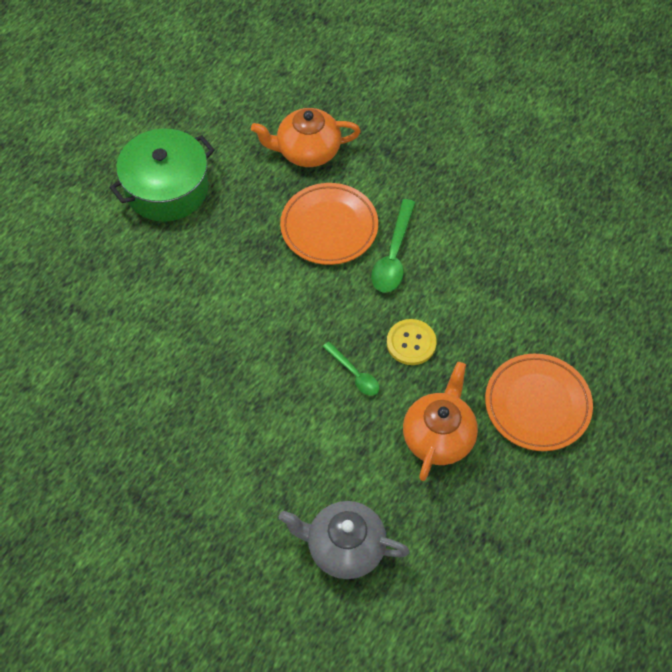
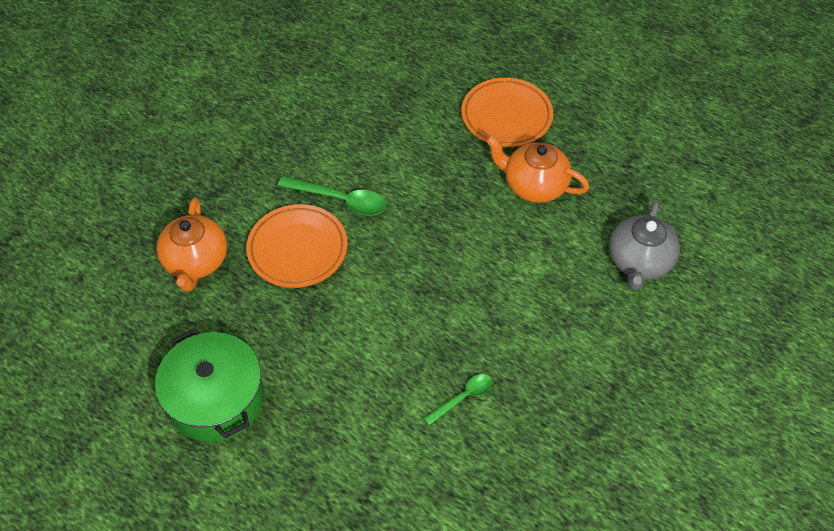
camera: 85 degrees left, 5 degrees down
green spoon [322,342,380,396] -> green spoon moved to [423,374,492,425]
yellow button [387,319,437,365] -> none

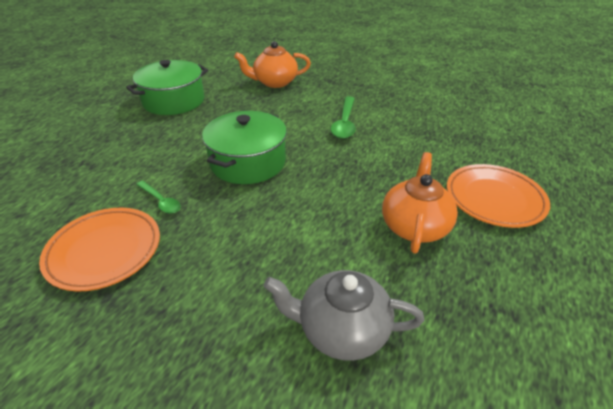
camera: 80 degrees right, 15 degrees down
orange plate [246,204,347,288] -> orange plate moved to [39,208,160,292]
none -> green pot [202,111,287,184]

